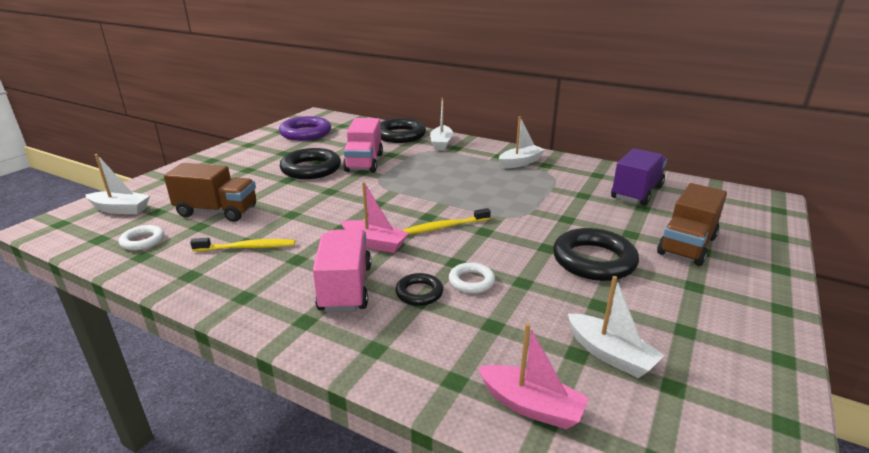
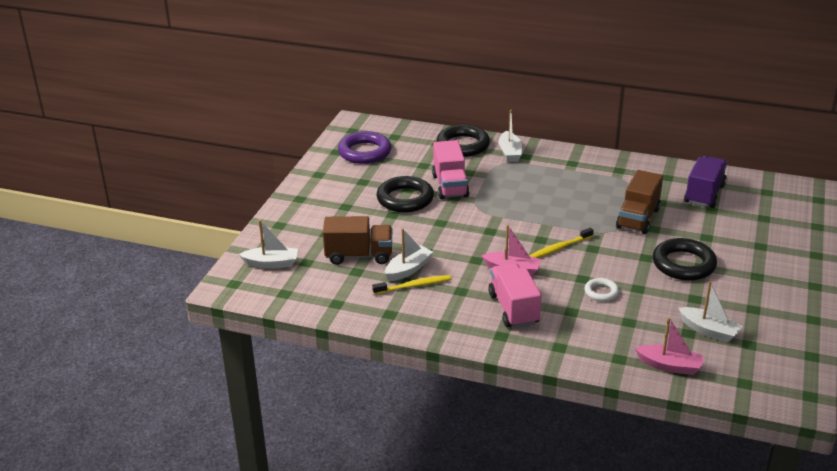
camera: 10 degrees left, 5 degrees up
white ring [119,225,164,250] -> none
black ring [395,273,443,306] -> none
white boat [499,116,545,169] -> white boat moved to [385,228,433,281]
brown truck [657,183,727,266] -> brown truck moved to [616,170,663,234]

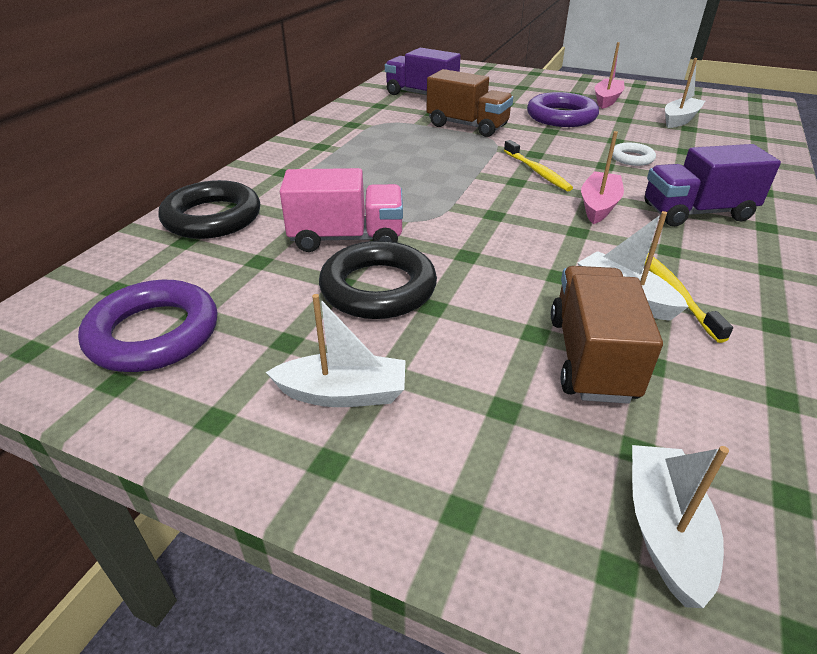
camera: 85 degrees left, 5 degrees up
pink truck [488,263,541,328] -> purple truck [645,144,781,226]
white boat [499,110,522,162] -> white boat moved to [266,294,406,407]
pink boat [635,317,704,375] -> pink boat moved to [595,42,625,109]
black ring [653,238,717,281] -> purple ring [527,92,599,127]

